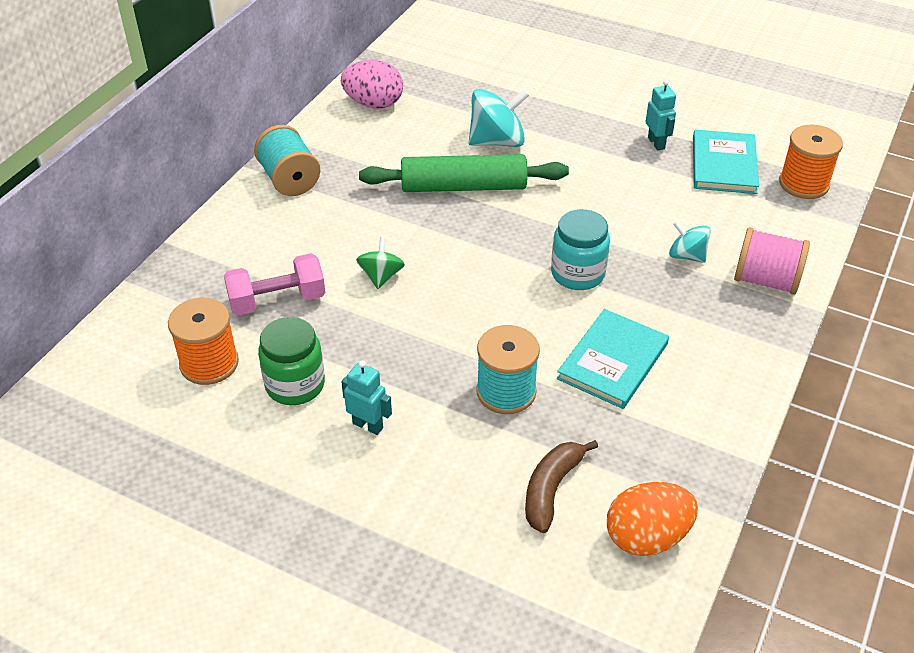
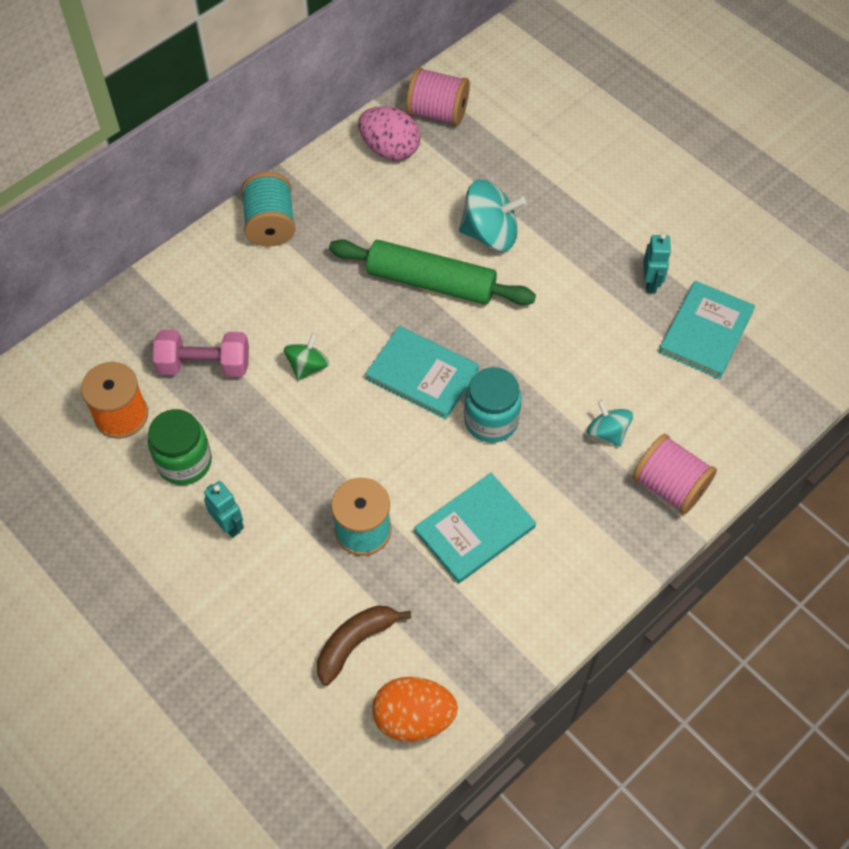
camera: 20 degrees right, 15 degrees up
orange spool [779,125,843,199] -> none
none -> turquoise book [365,326,479,420]
none -> pink spool [406,67,470,126]

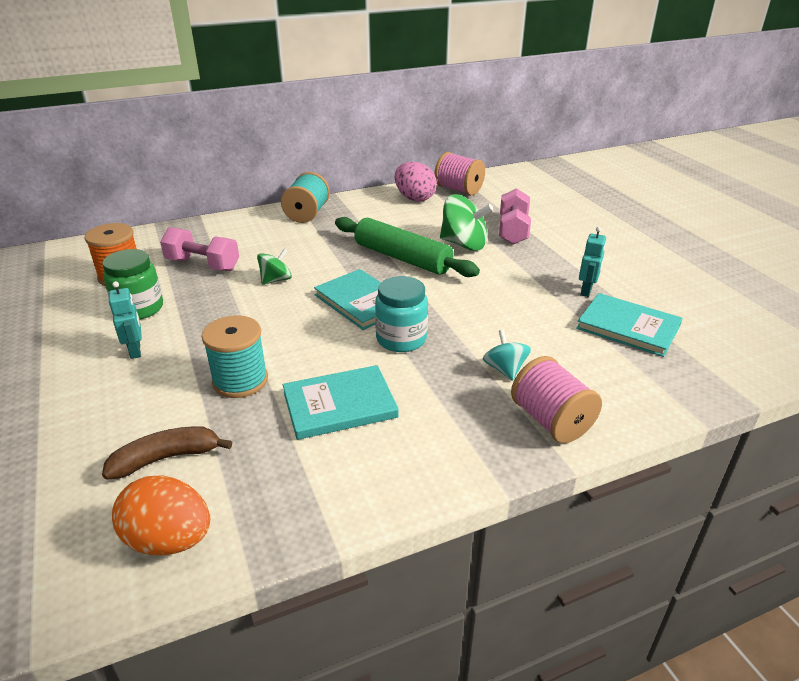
camera: 20 degrees right, 25 degrees down
turquoise spinning top [459,179,526,251] -> green spinning top [440,194,493,251]
turquoise book [659,281,755,379] -> turquoise book turned 75 degrees clockwise [576,293,683,357]
none -> pink dumbbell [499,188,531,244]

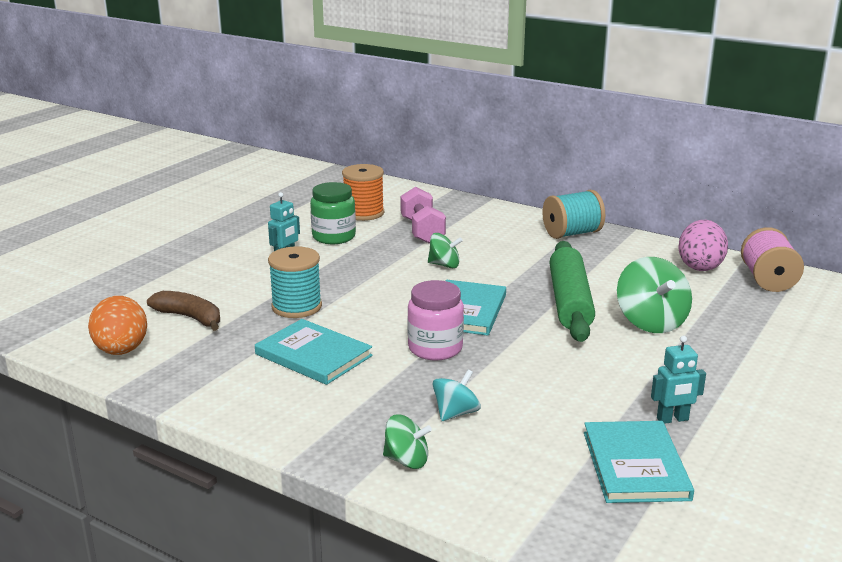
camera: 55 degrees right, 10 degrees down
turquoise jar [375,276,428,352] -> pink jar [407,280,464,361]
pink dumbbell [499,188,531,244] -> none
pink spool [511,356,602,443] -> green spinning top [383,414,432,469]

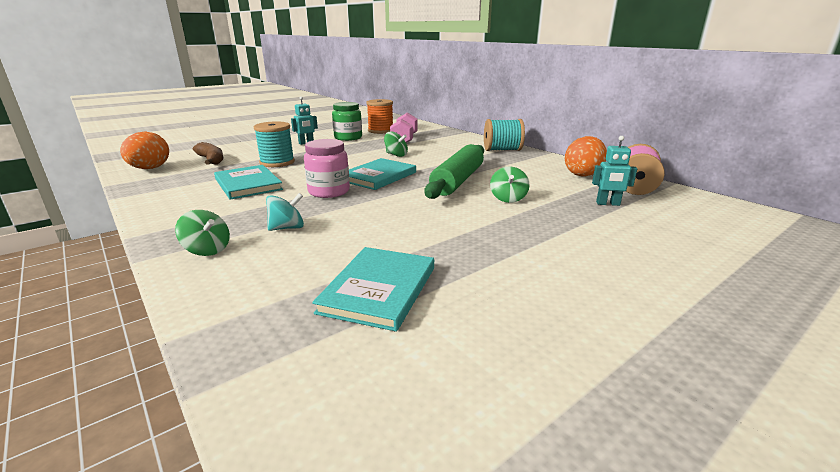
camera: 20 degrees right, 0 degrees up
green spinning top [617,257,692,333] -> green spinning top [490,166,529,203], size x0.59
turquoise robot [651,336,706,424] -> turquoise robot moved to [592,136,637,206]
pink egg [678,220,728,271] -> orange egg [565,136,607,177]

